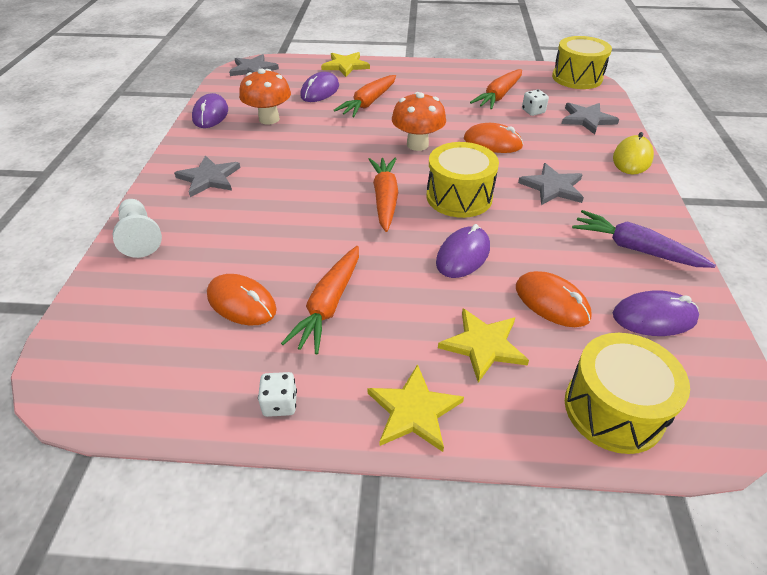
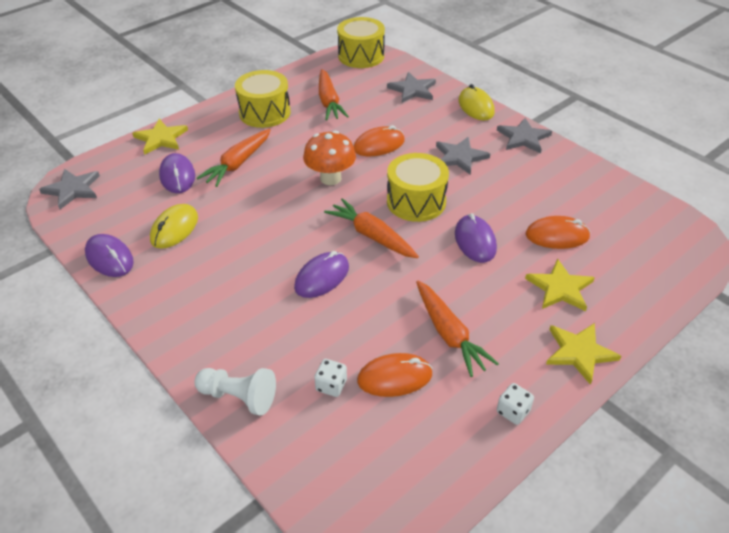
camera: 45 degrees left, 0 degrees up
grey star [174,155,240,197] -> grey star moved to [497,118,552,153]
orange mushroom [239,68,291,125] -> yellow mouse [150,204,198,249]
orange carrot [334,75,396,117] -> orange carrot turned 45 degrees clockwise [197,129,271,187]
white dice [522,90,549,116] -> white dice moved to [314,359,347,397]
yellow drum [565,333,690,454] -> yellow drum moved to [235,70,291,128]
purple carrot [572,210,716,268] -> none
purple mouse [613,290,699,336] -> purple mouse moved to [294,251,349,298]

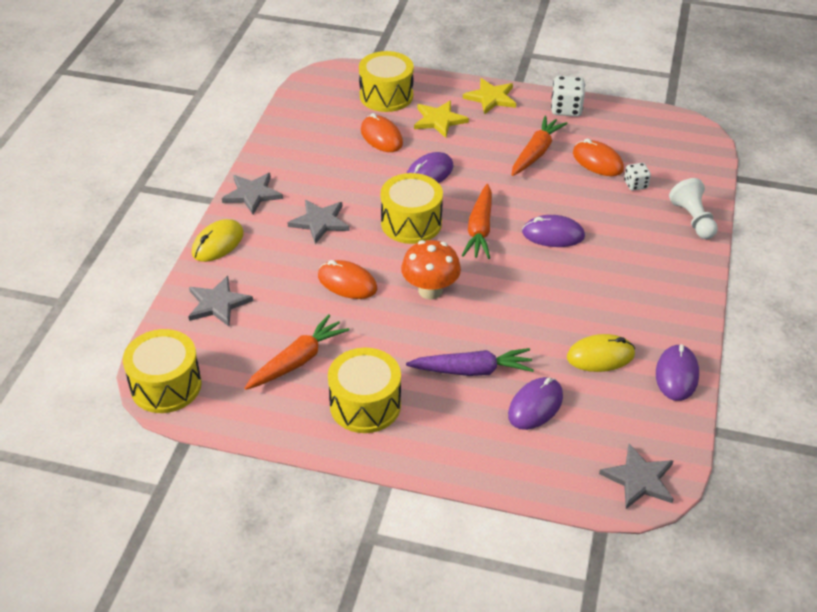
camera: 125 degrees left, 0 degrees up
yellow star [132,119,188,155] -> none
orange carrot [197,129,271,187] -> purple carrot [406,348,534,376]
white dice [497,383,534,425] -> white dice [551,76,585,117], size x1.62
none -> yellow drum [359,51,414,112]

